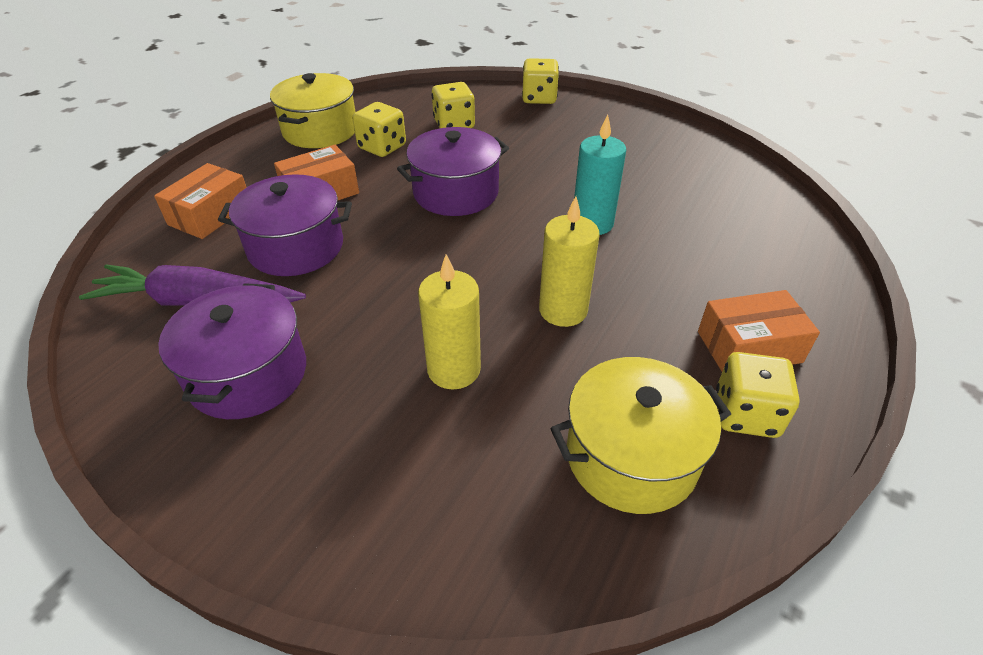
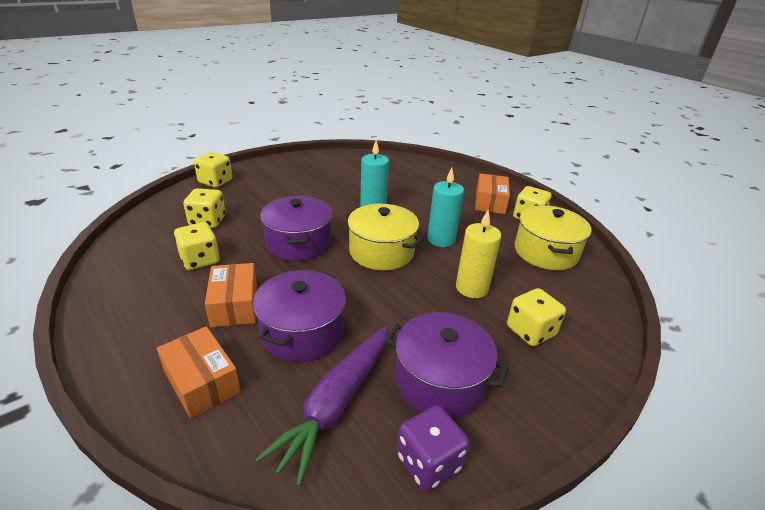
camera: 70 degrees left, 10 degrees down
yellow pot [270,73,356,148] -> yellow pot moved to [345,204,424,270]
yellow candle [539,196,600,327] -> turquoise candle [427,168,464,247]
none -> purple dice [397,405,469,492]
none -> yellow dice [507,288,566,346]

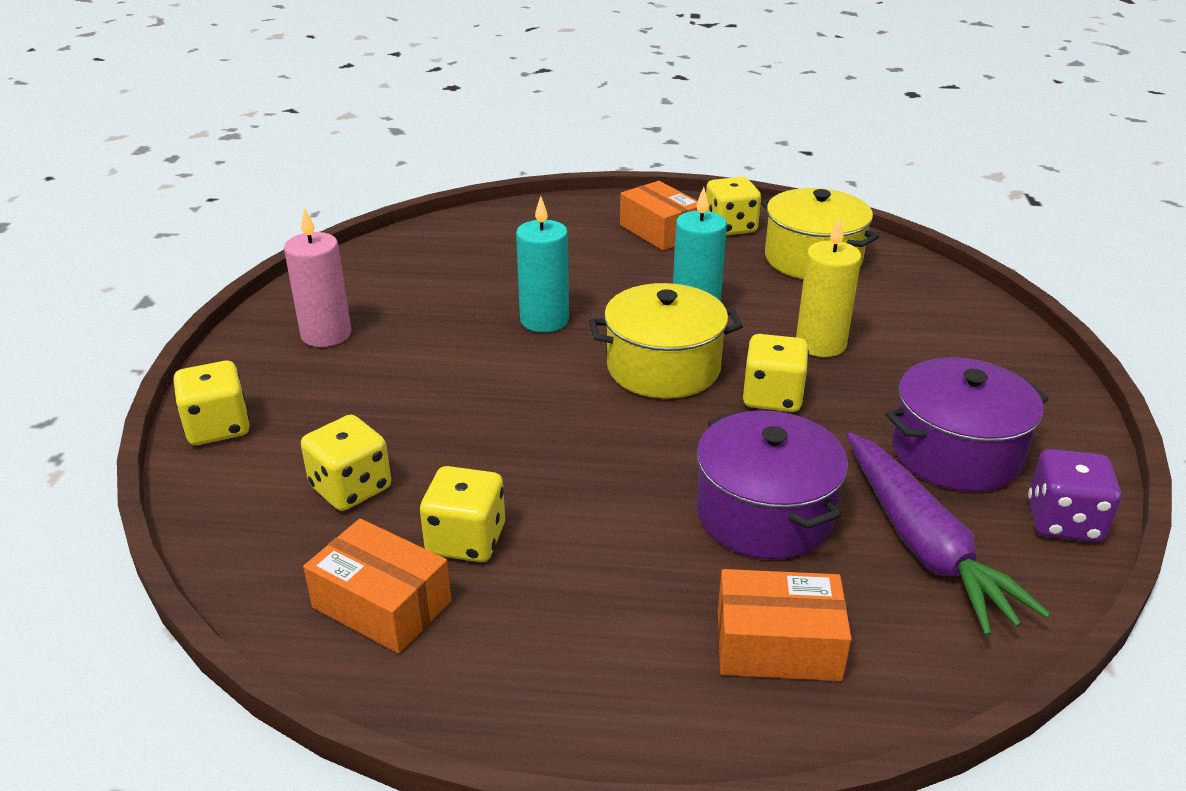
camera: 45 degrees left, 0 degrees up
orange box [205,263,257,328] -> orange box moved to [303,518,451,654]
purple pot [260,196,332,261] -> none
yellow dice [507,288,566,346] -> yellow dice moved to [742,334,809,412]
none -> pink candle [284,208,352,347]

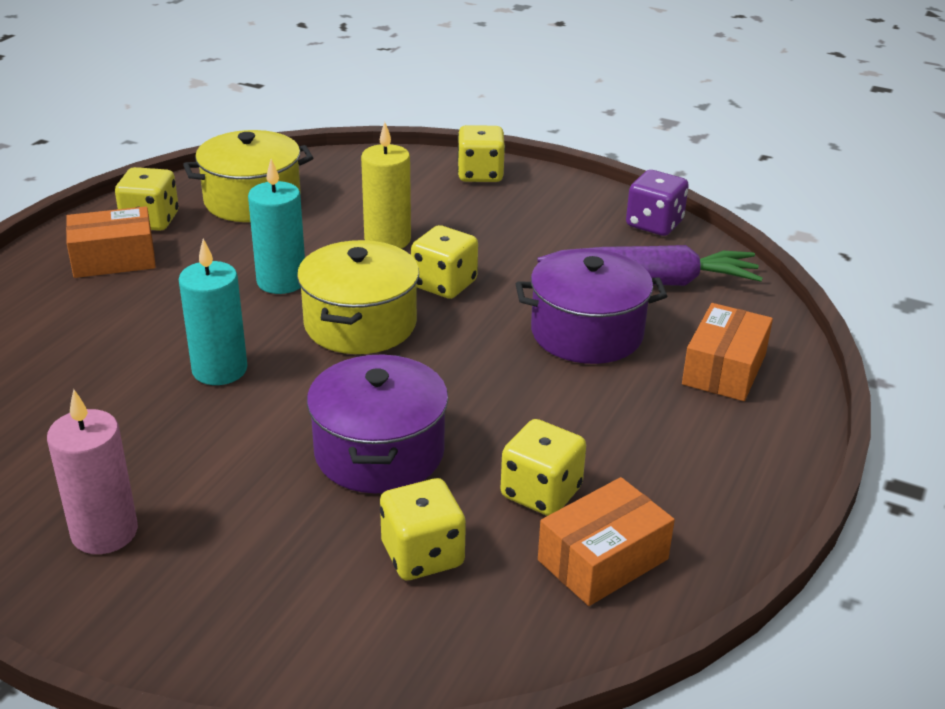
camera: 70 degrees left, 0 degrees up
yellow dice [173,361,250,445] -> yellow dice moved to [457,125,505,182]
purple pot [886,357,1049,492] -> purple pot moved to [307,354,448,493]

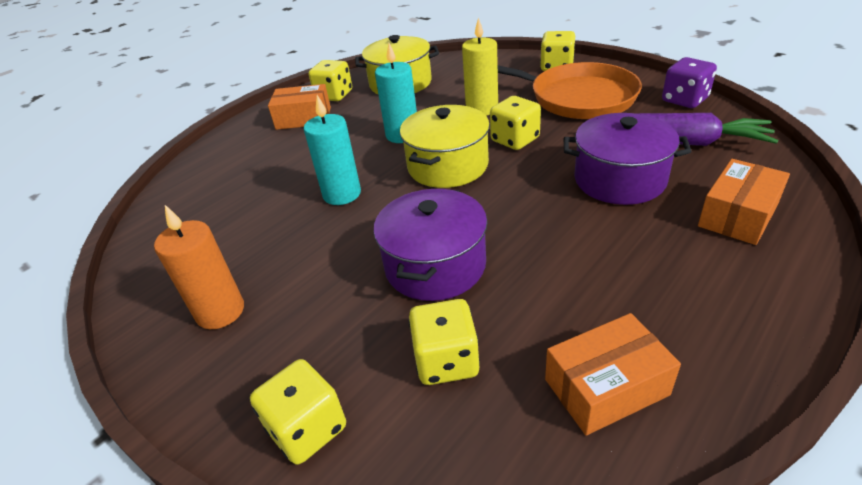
camera: 20 degrees right, 5 degrees up
pink candle [47,389,138,554] -> orange candle [154,205,244,329]
yellow dice [500,419,586,516] -> yellow dice moved to [250,359,346,465]
none -> orange pan [498,62,642,119]

